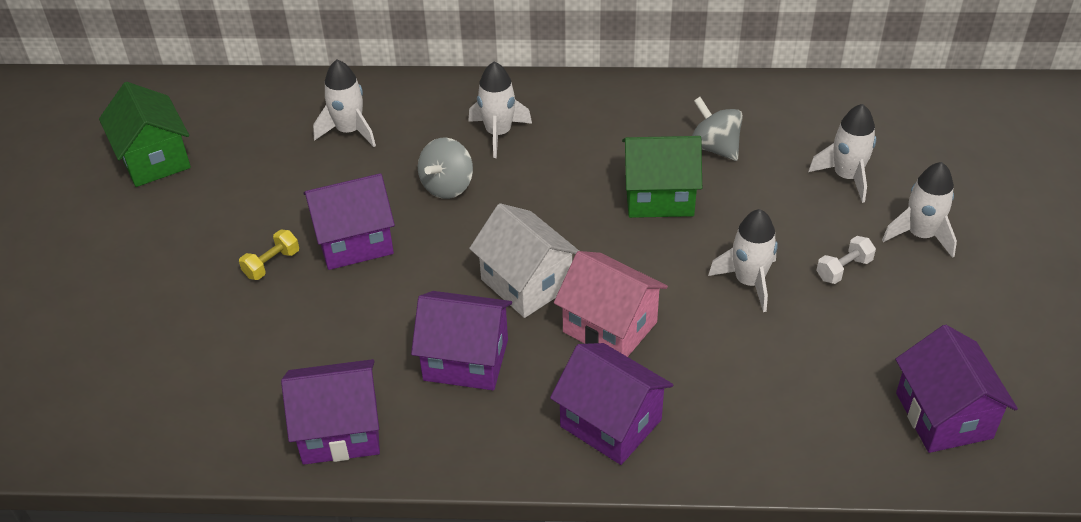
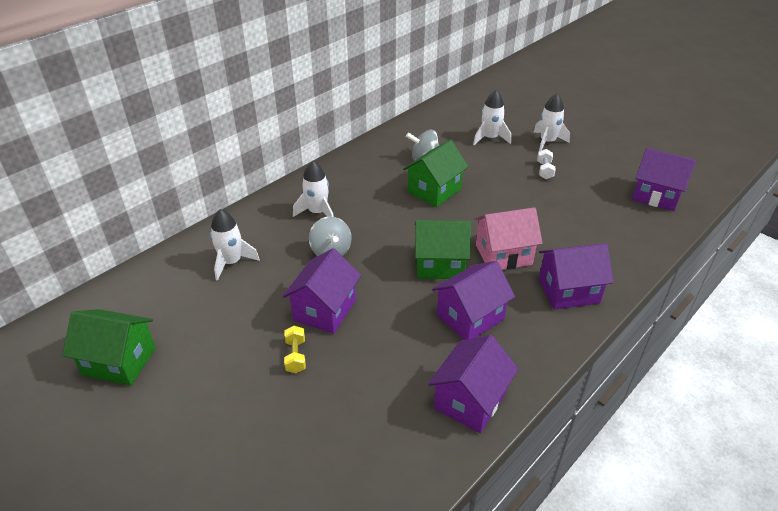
camera: 50 degrees left, 5 degrees down
white house [469,203,579,318] -> green house [415,220,471,279]
white rocket [708,209,778,312] -> none

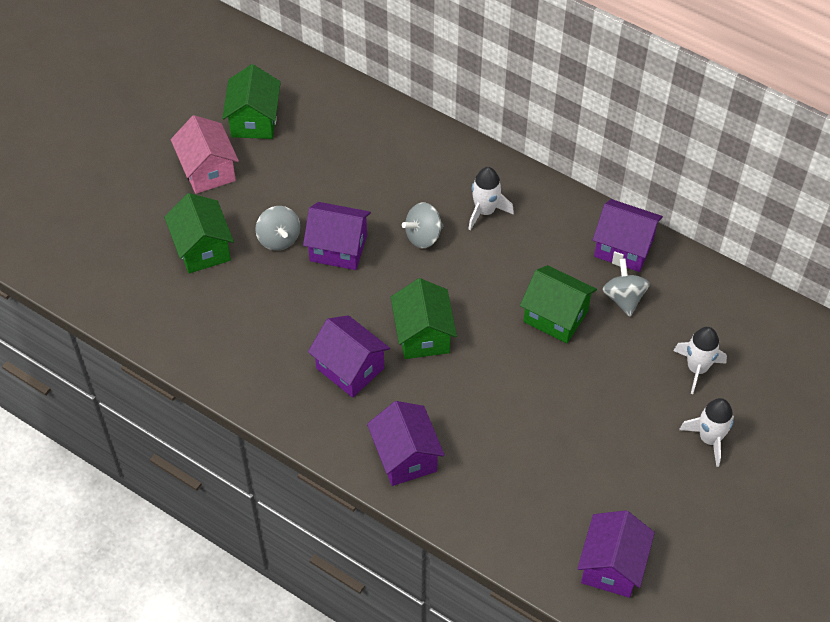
camera: 80 degrees right, 15 degrees up
white rocket [210,209,260,281] -> none
yellow dumbbell [284,326,306,373] -> grey spinning top [255,206,300,250]
purple house [428,335,518,433] -> purple house moved to [593,199,663,272]
pink house [474,207,543,270] -> pink house moved to [171,115,239,194]
white dumbbell [537,149,556,179] -> none
none -> green house [164,193,234,273]

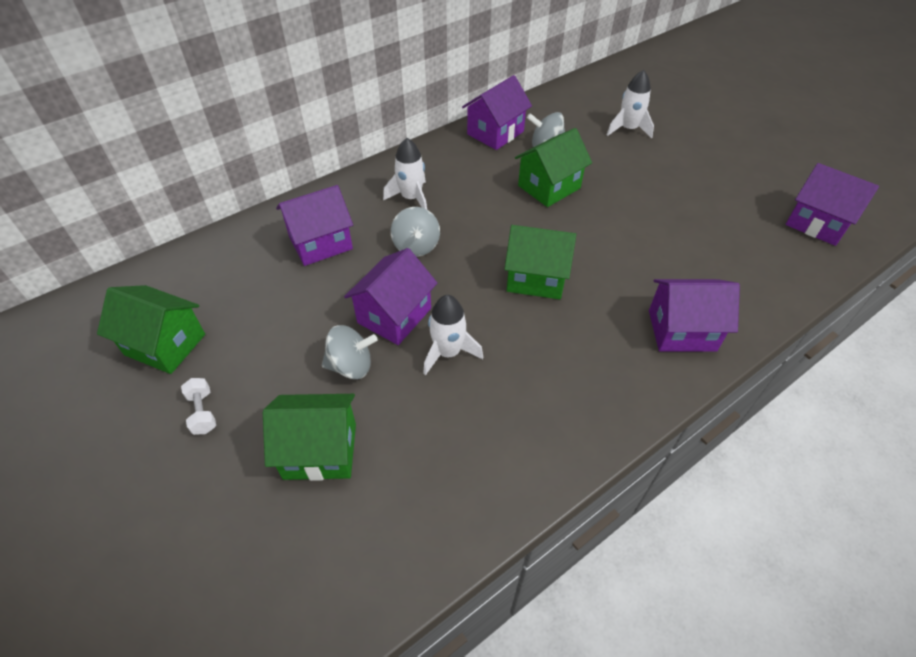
camera: 70 degrees left, 5 degrees down
pink house [171,115,239,194] -> white dumbbell [181,378,216,435]
purple house [308,315,390,398] -> purple house moved to [276,185,353,266]
white rocket [679,398,734,467] -> white rocket moved to [423,295,483,375]

